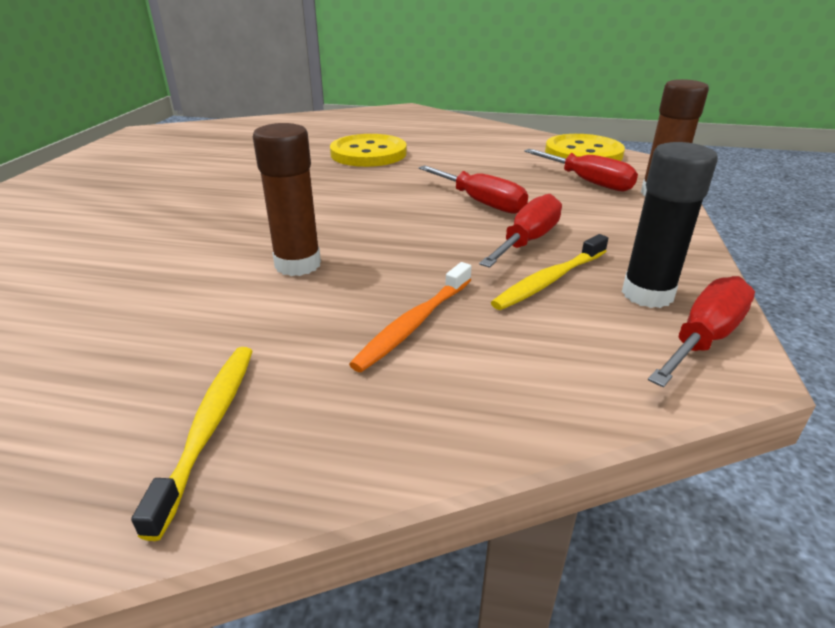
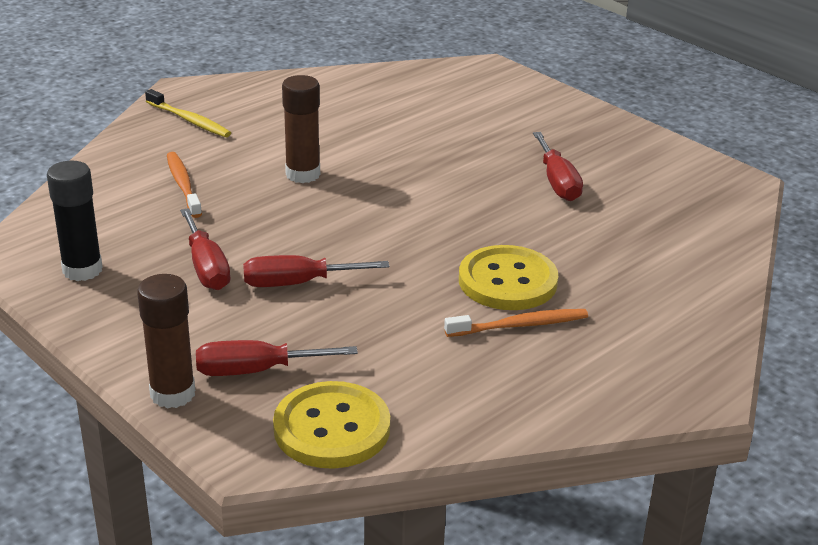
camera: 125 degrees right, 0 degrees up
yellow toothbrush [491,234,608,310] -> none
red screwdriver [648,276,755,387] -> red screwdriver moved to [533,132,583,201]
none -> orange toothbrush [444,309,588,337]

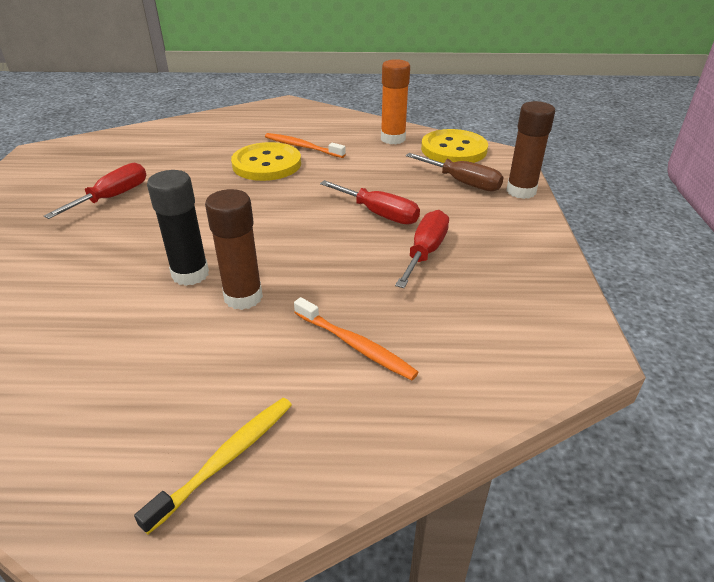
camera: 135 degrees left, 5 degrees up
black glue stick [47,161,103,281] -> black glue stick moved to [147,170,209,286]
yellow toothbrush [145,89,231,137] -> yellow toothbrush turned 45 degrees clockwise [134,398,292,534]
orange toothbrush [167,152,202,218] -> orange toothbrush turned 75 degrees counterclockwise [294,297,419,380]
red screwdriver [196,340,358,376] -> brown screwdriver [406,153,504,191]
none -> orange glue stick [381,59,410,144]

